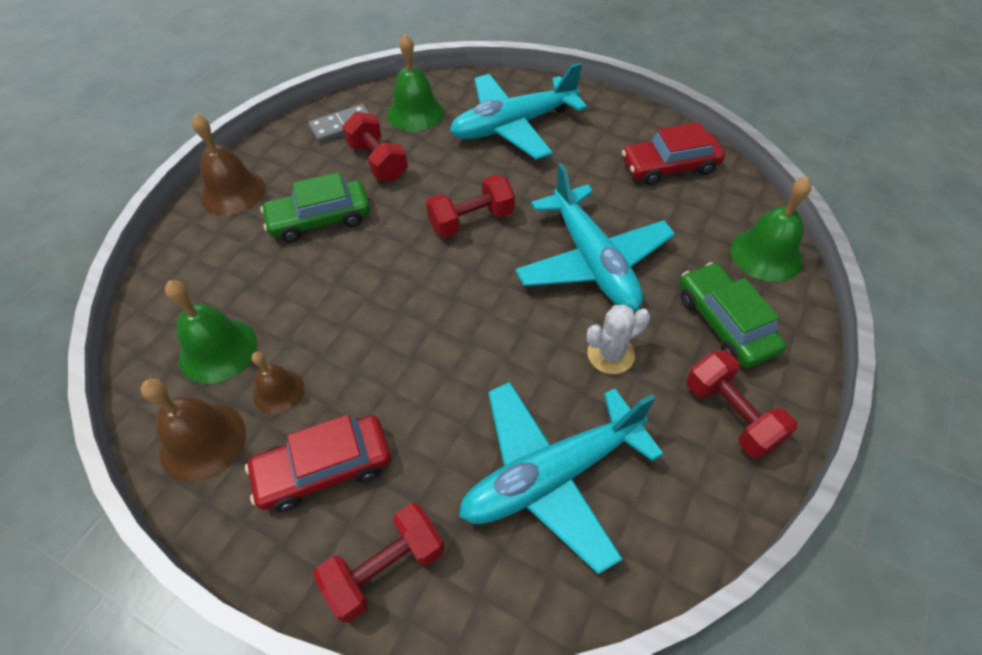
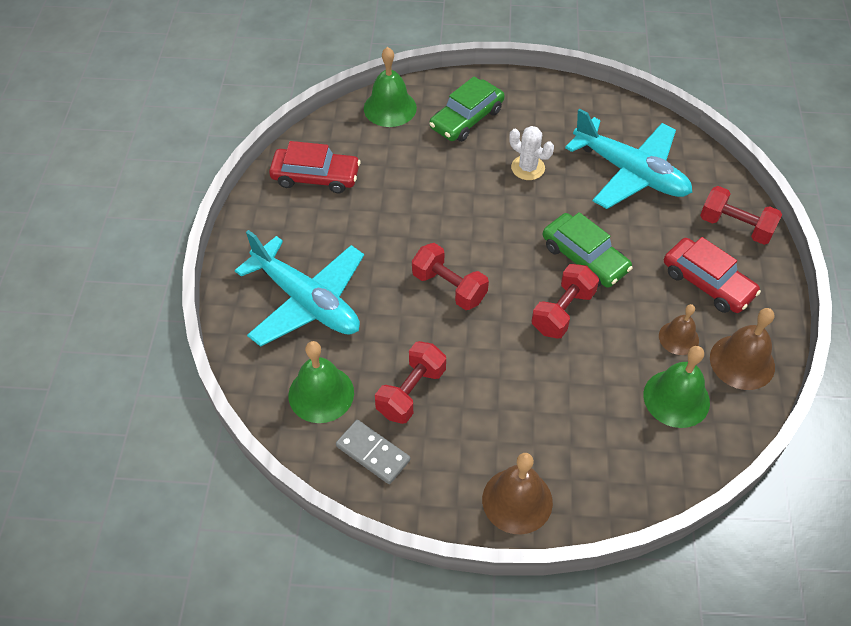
camera: 115 degrees left, 0 degrees up
green car [260,172,370,242] -> green car moved to [543,212,633,288]
turquoise plane [515,163,675,311] -> none
red car [622,122,725,185] -> red car turned 45 degrees counterclockwise [269,141,360,193]
red dumbbell [686,350,797,459] -> red dumbbell moved to [531,264,599,339]

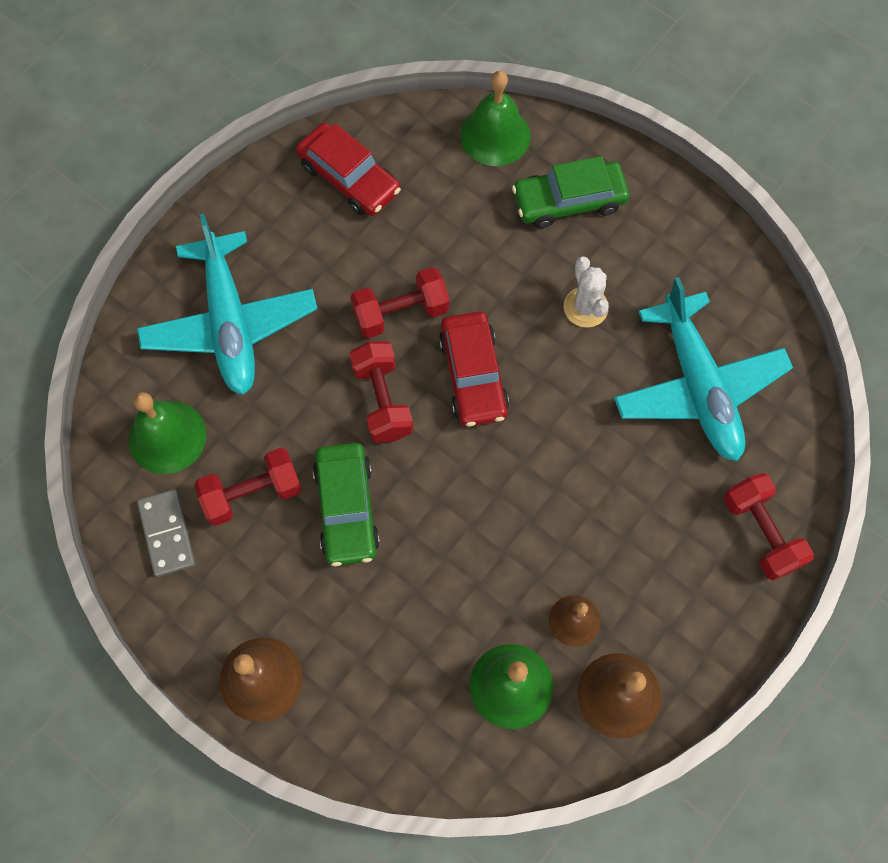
camera: 35 degrees right, 15 degrees up
red dumbbell [531,264,599,339] -> red dumbbell moved to [350,267,449,338]
green car [543,212,633,288] -> green car moved to [313,443,380,566]
red car [664,237,761,313] -> red car moved to [439,311,509,427]

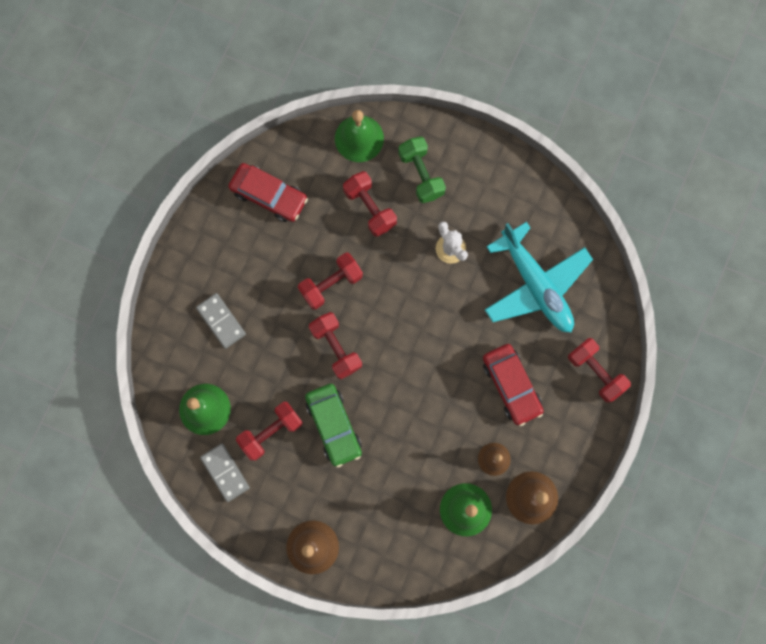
camera: 15 degrees left, 10 degrees up
turquoise plane [137,214,317,395] -> grey domino [196,293,246,349]
red car [439,311,509,427] -> red car moved to [483,344,544,426]
green car [512,156,629,228] -> green dumbbell [398,137,446,203]
none -> red dumbbell [343,171,397,237]

